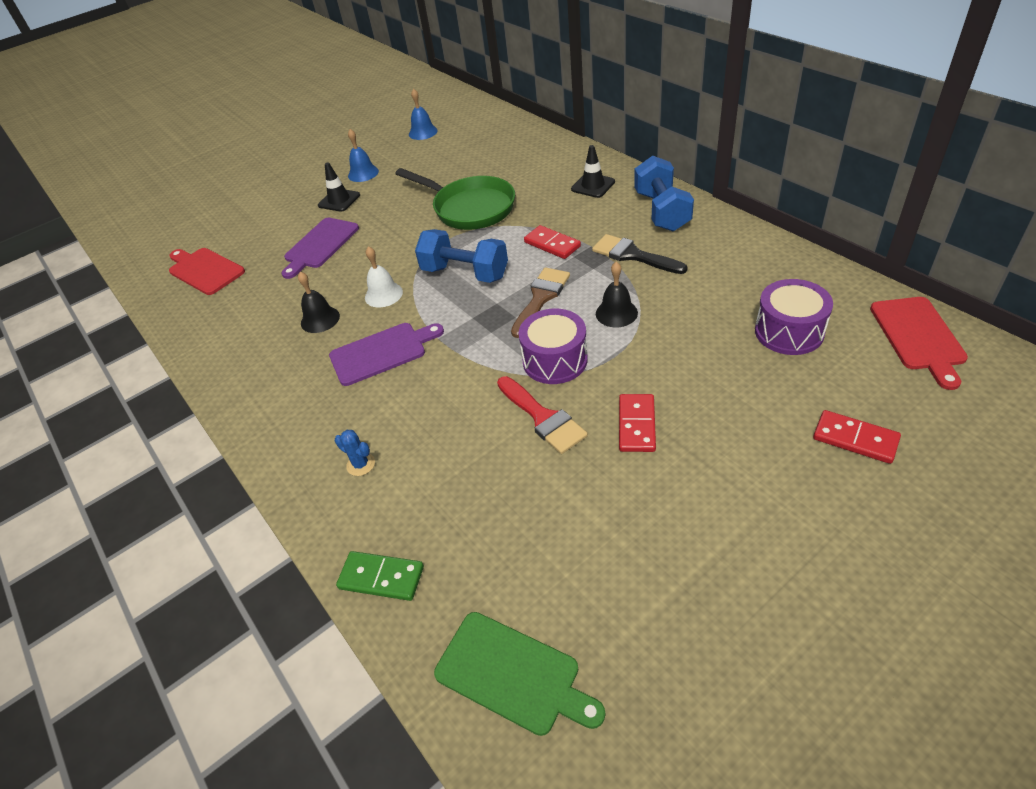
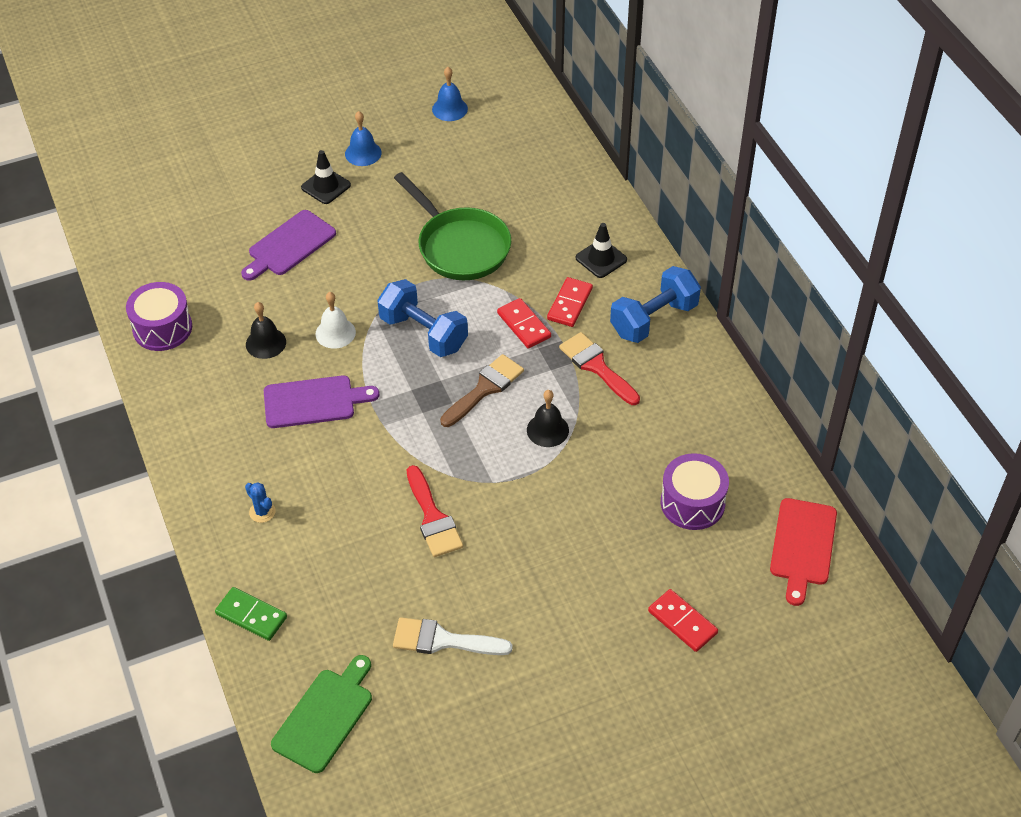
camera: 10 degrees right, 5 degrees up
red cutting board [169,248,245,295] -> none
green cutting board [434,612,605,736] -> green cutting board turned 105 degrees counterclockwise [271,655,372,773]
purple drum [518,309,588,384] -> purple drum moved to [126,282,192,351]
black brush [592,234,688,274] -> red brush [559,332,640,405]
red domino [619,394,656,452] -> red domino moved to [547,277,593,327]
blue dumbbell [634,156,694,231] -> blue dumbbell turned 45 degrees clockwise [610,266,701,343]
none -> white brush [393,617,512,655]

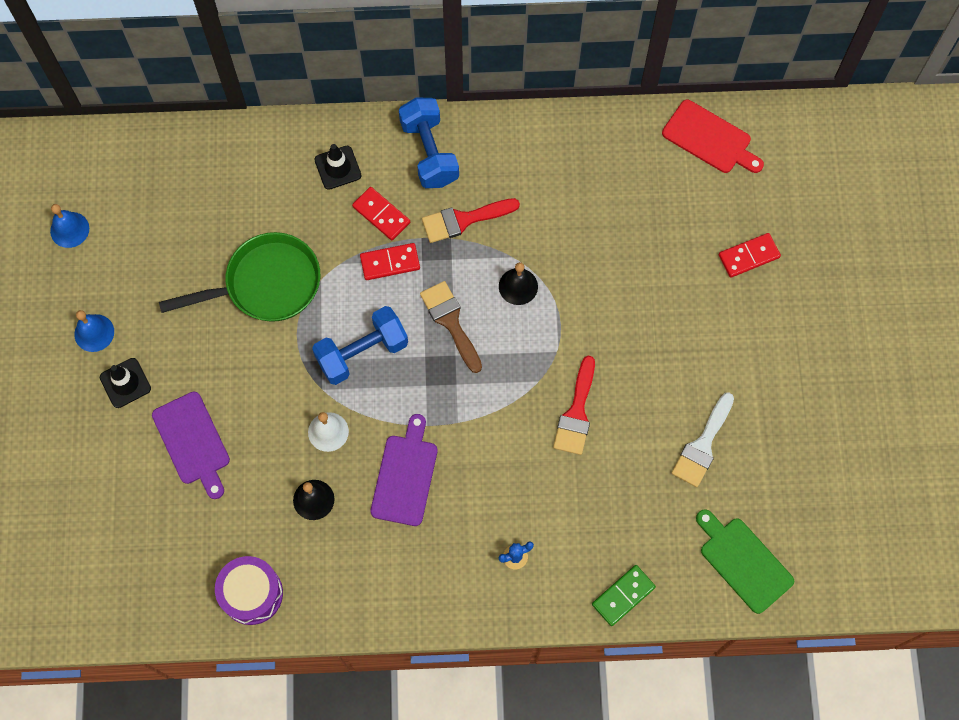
camera: 70 degrees left, 20 degrees up
red brush [407,465,463,557] -> red brush turned 105 degrees clockwise [553,356,595,455]
purple drum [661,453,729,530] -> none

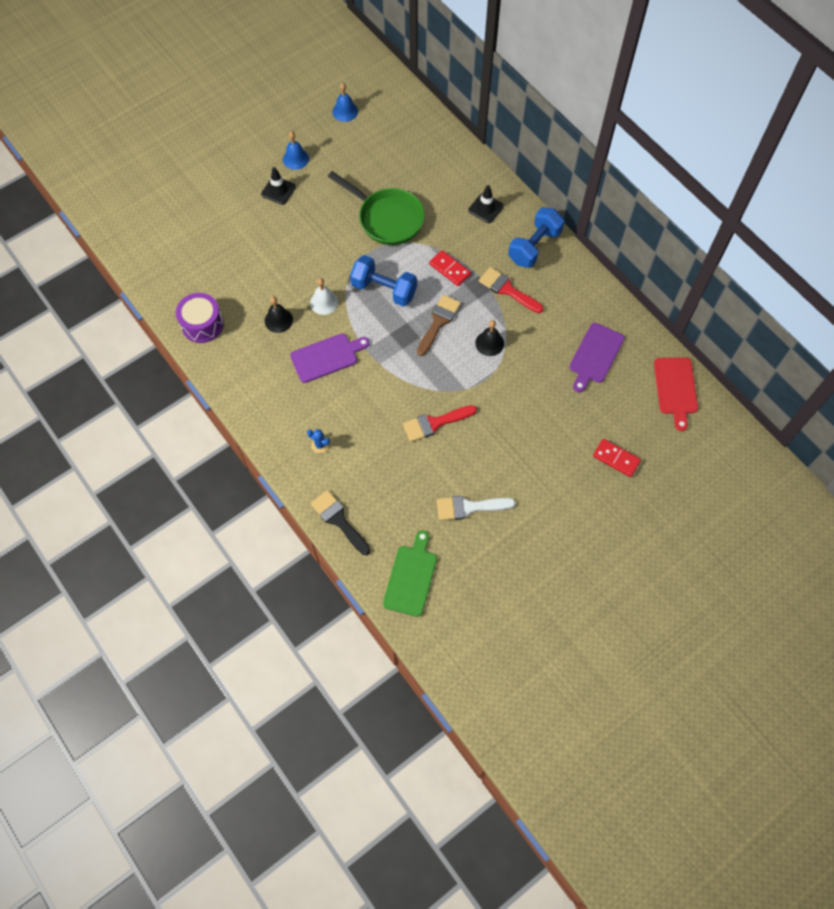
camera: 55 degrees right, 5 degrees down
purple cutting board [152,392,230,499] -> purple cutting board moved to [569,323,625,393]
red domino [352,187,410,240] -> none
green domino [592,565,656,626] -> black brush [311,490,371,555]

